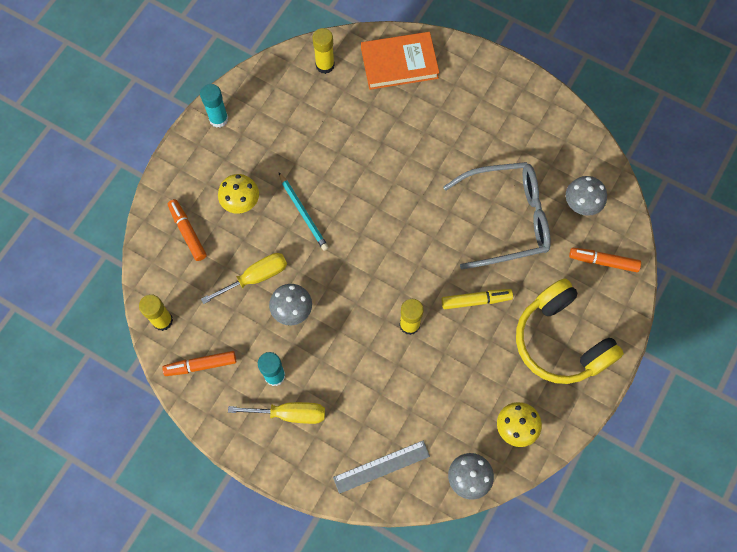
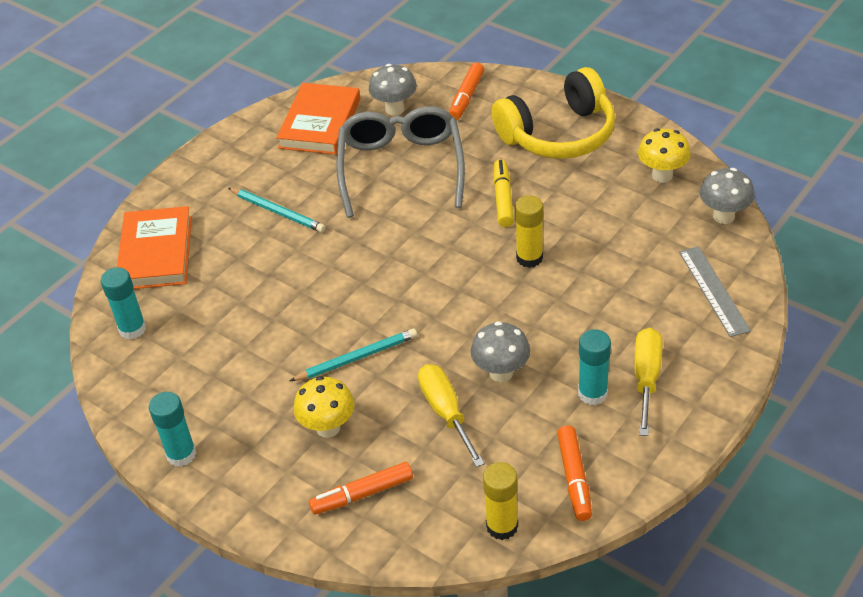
camera: 80 degrees left, 25 degrees down
yellow glue stick [313,28,335,74] -> turquoise glue stick [101,267,146,339]
none -> turquoise pencil [228,188,326,233]
none -> orange book [276,83,360,155]

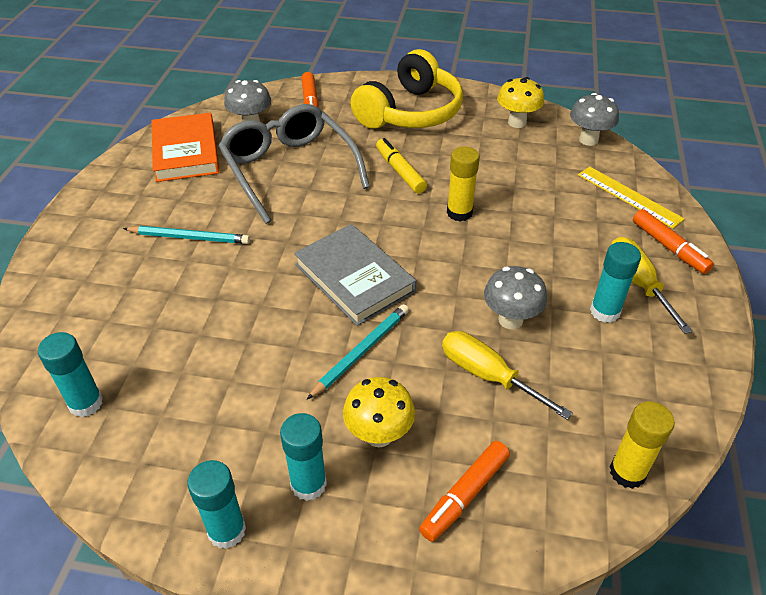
camera: 30 degrees left, 0 degrees up
orange book [117,206,192,289] -> none
orange marker [557,425,592,521] -> orange marker moved to [633,209,714,274]
grey ruler [679,246,751,337] -> yellow ruler [578,167,685,229]
none -> turquoise glue stick [280,413,327,501]
none -> grey book [294,224,416,326]

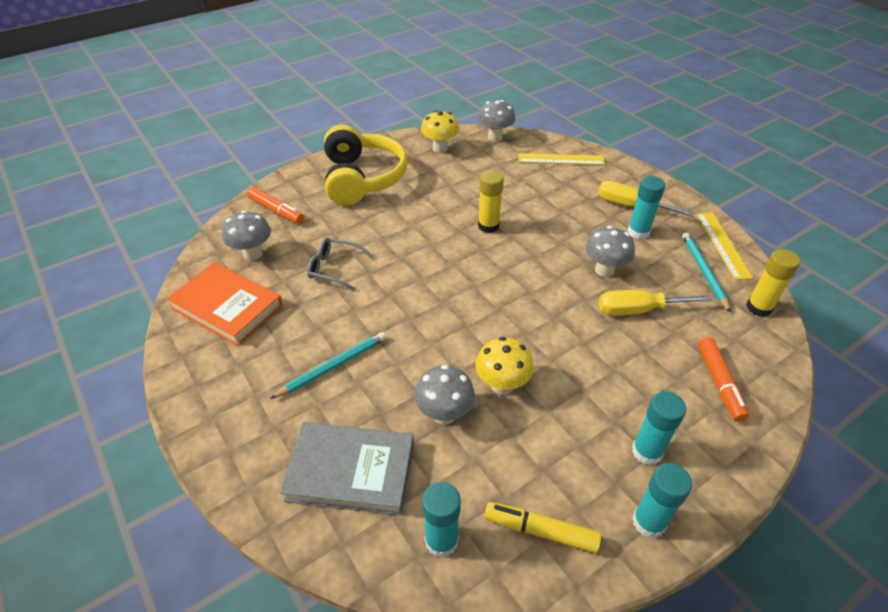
camera: 45 degrees left, 0 degrees up
grey glasses [218,104,370,224] -> grey glasses [307,238,373,291], size x0.49
grey book [294,224,416,326] -> grey book moved to [280,422,414,516]
turquoise pencil [307,304,409,399] -> turquoise pencil moved to [682,232,731,313]
yellow mushroom [343,377,415,447] -> yellow mushroom moved to [476,337,534,395]
yellow marker [376,138,427,194] -> yellow marker moved to [484,502,601,553]
orange marker [633,209,714,274] -> none
none -> grey mushroom [414,365,475,425]
none -> yellow ruler [697,213,753,280]

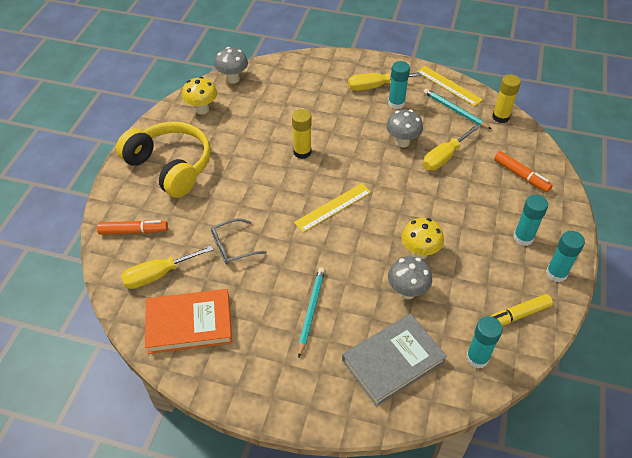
camera: 40 degrees left, 5 degrees up
grey mushroom [222,211,271,261] -> yellow screwdriver [121,245,214,289]
yellow ruler [518,153,605,165] -> yellow ruler moved to [294,183,371,232]

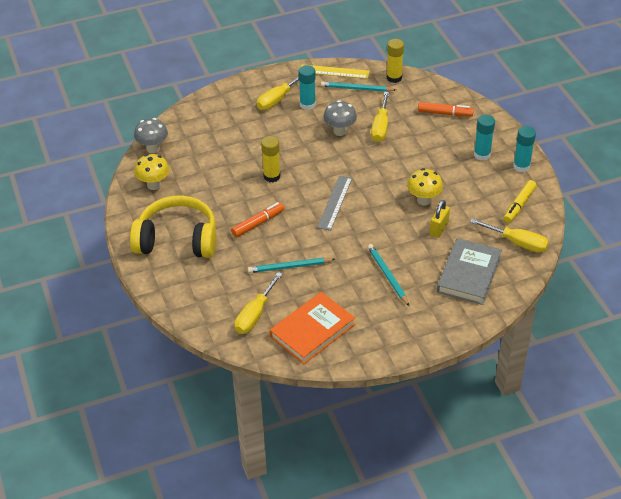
camera: 35 degrees left, 5 degrees down
orange marker [97,220,168,235] -> orange marker moved to [231,202,284,238]
grey glasses [211,218,267,265] -> turquoise pencil [248,258,335,273]
yellow ruler [294,183,371,232] -> grey ruler [317,175,352,231]
grey mushroom [388,256,432,299] -> yellow padlock [430,200,450,238]
turquoise glue stick [466,316,503,369] -> yellow screwdriver [470,219,549,253]

